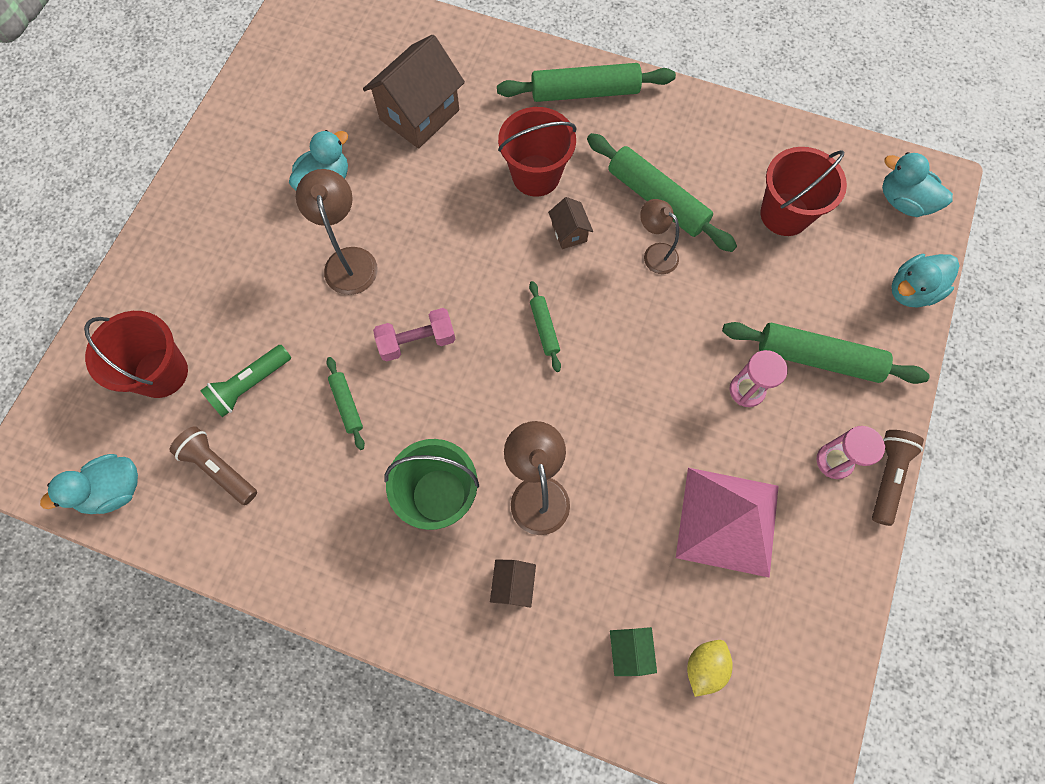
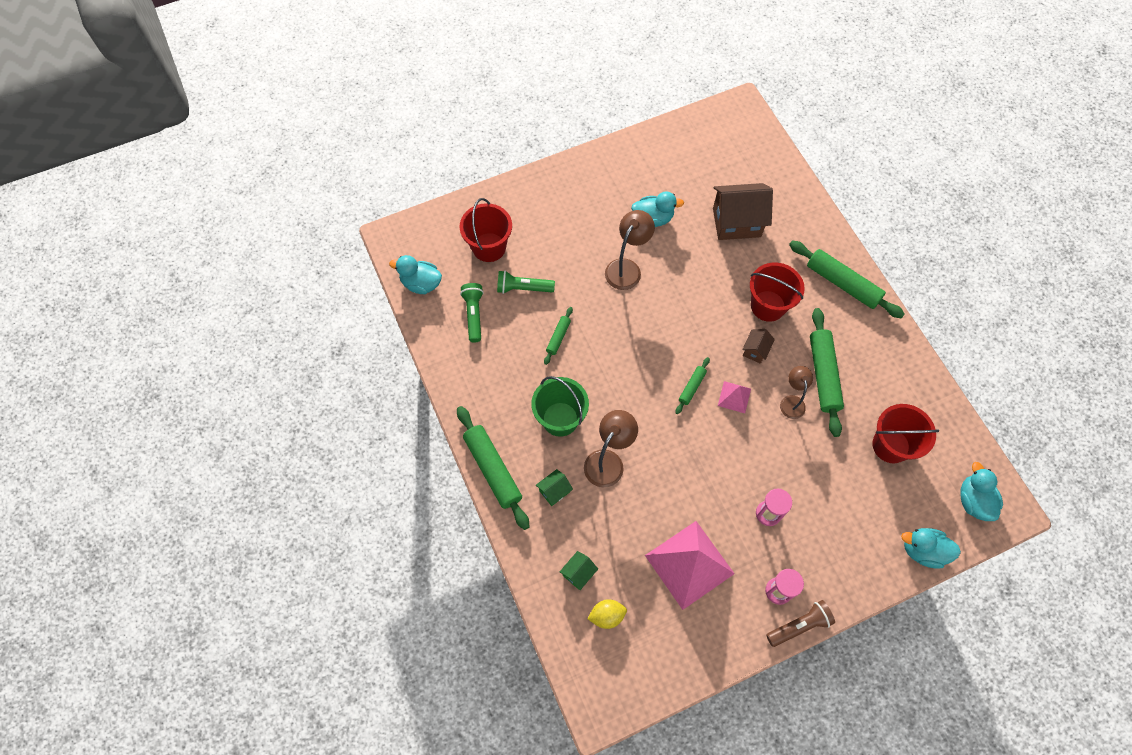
camera: 45 degrees right, 5 degrees down
brown flashlight [170,426,257,505] -> green flashlight [460,283,484,342]
pink dumbbell [373,308,456,361] -> none
brown house [490,559,536,608] -> green house [536,469,573,506]
green rolling pin [722,322,930,384] -> green rolling pin moved to [457,406,529,530]
none -> pink pyramid [718,381,751,413]

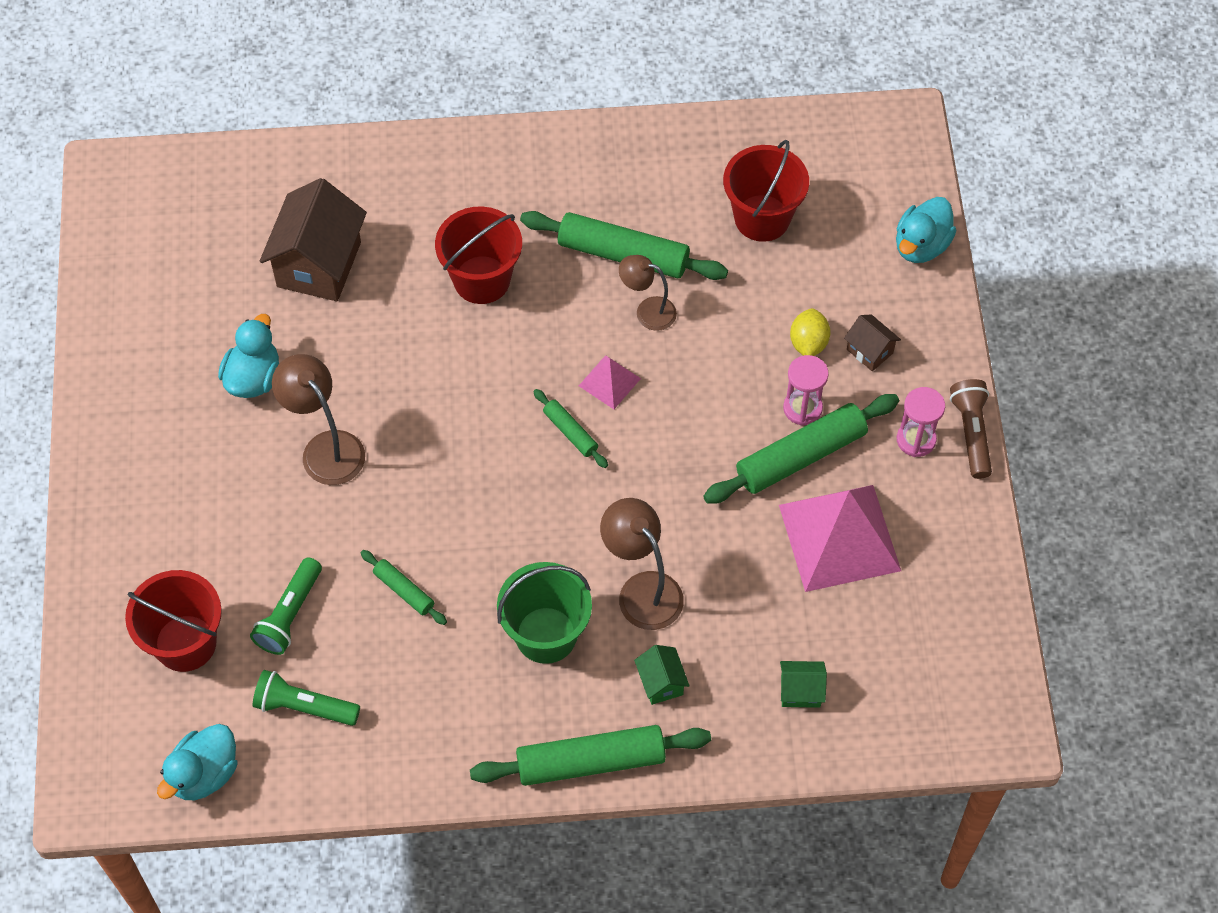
camera: 70 degrees left, 5 degrees down
green house [560,551,598,590] -> green house turned 60 degrees counterclockwise [780,661,827,708]
yellow lemon [587,599,627,629] -> yellow lemon moved to [790,308,830,356]
brown house [742,329,775,364] -> brown house moved to [844,314,901,371]
green rolling pin [789,241,905,319] -> green rolling pin moved to [703,394,899,504]
turquoise duck [960,462,1003,521] -> none

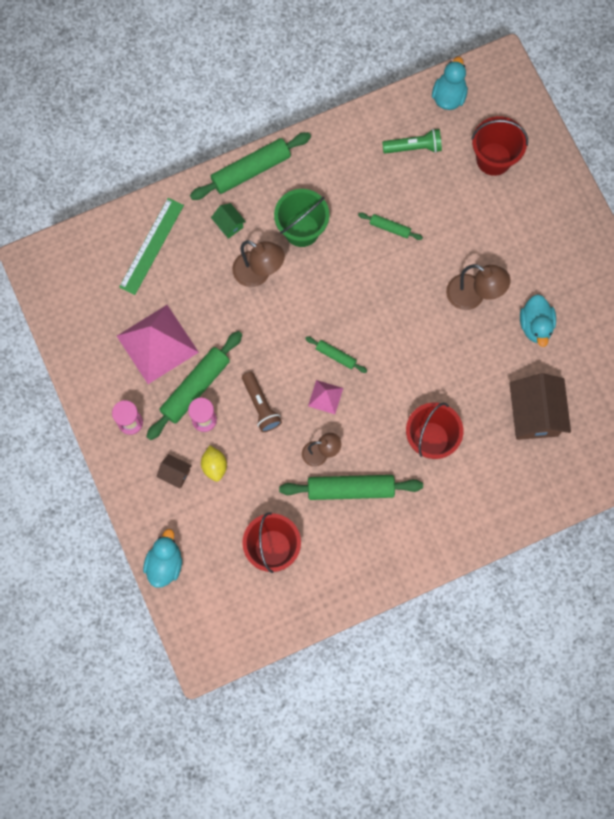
camera: 160 degrees right, 15 degrees up
green flashlight [250,557,322,655] -> none
green house [780,661,827,708] -> green ruler [119,198,184,295]
brown flashlight [950,379,992,479] -> brown flashlight moved to [242,372,282,432]

